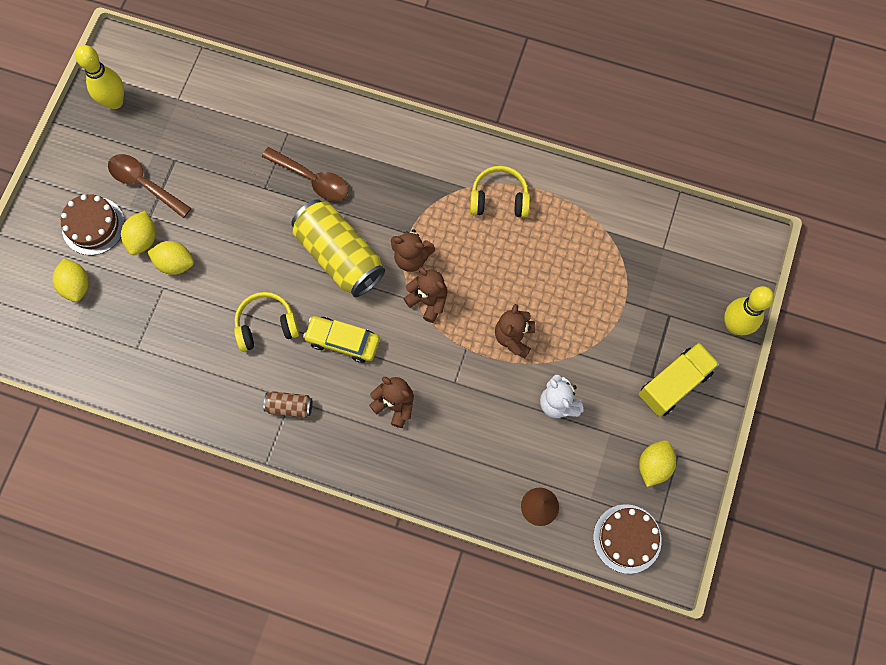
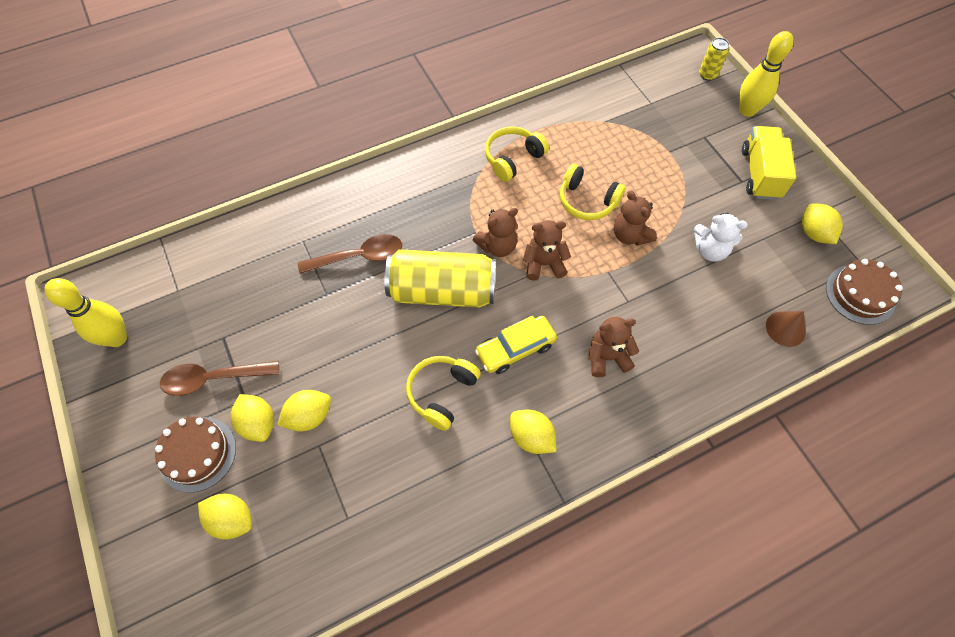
camera: 45 degrees left, 10 degrees down
brown can [263,391,312,418] -> yellow lemon [510,410,556,454]
none -> yellow headphones [560,164,626,220]
none -> yellow can [699,38,729,81]

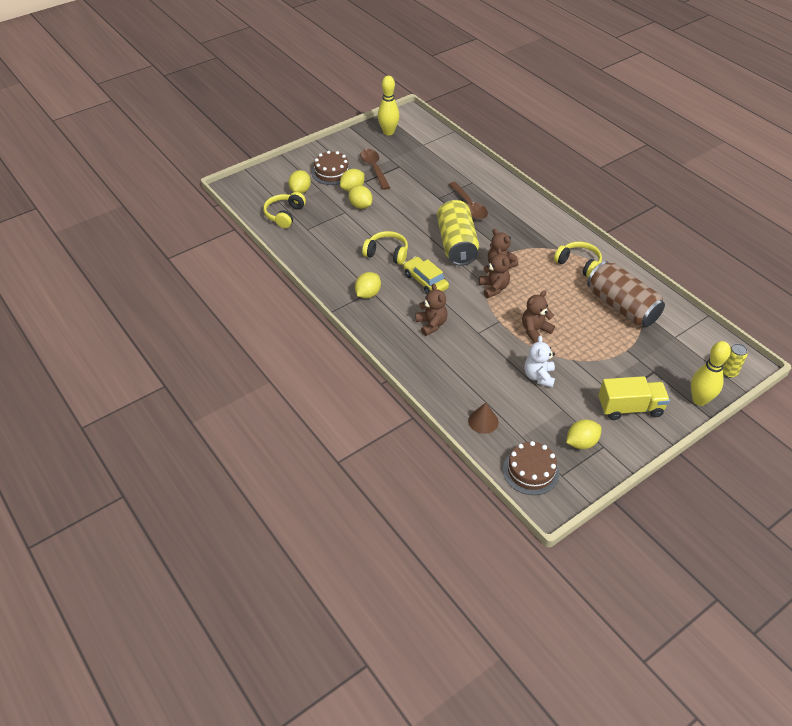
camera: 80 degrees right, 15 degrees down
yellow headphones [560,164,626,220] -> yellow headphones moved to [263,192,306,228]
none -> brown can [587,261,665,327]

